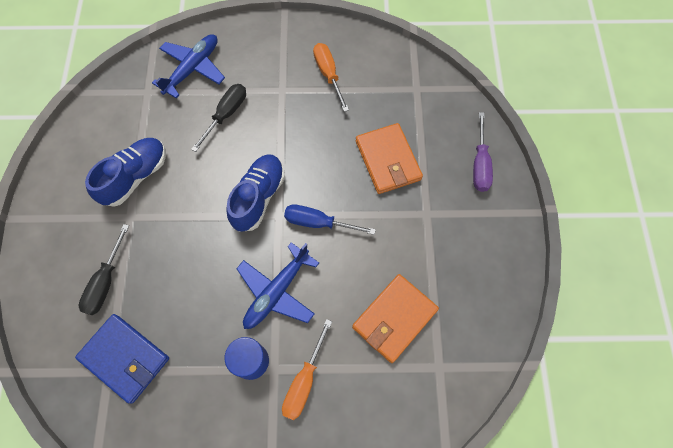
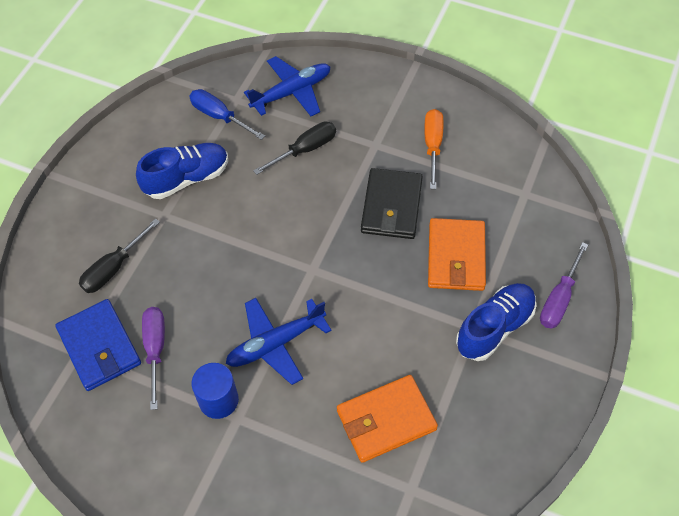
camera: 25 degrees right, 10 degrees down
blue shoe [226,154,285,232] -> blue shoe moved to [456,283,536,361]
orange screwdriver [282,319,332,420] -> none
blue screwdriver [284,204,376,235] -> blue screwdriver moved to [189,89,265,140]
none -> purple screwdriver [142,307,165,410]
none -> black wallet [361,168,423,239]

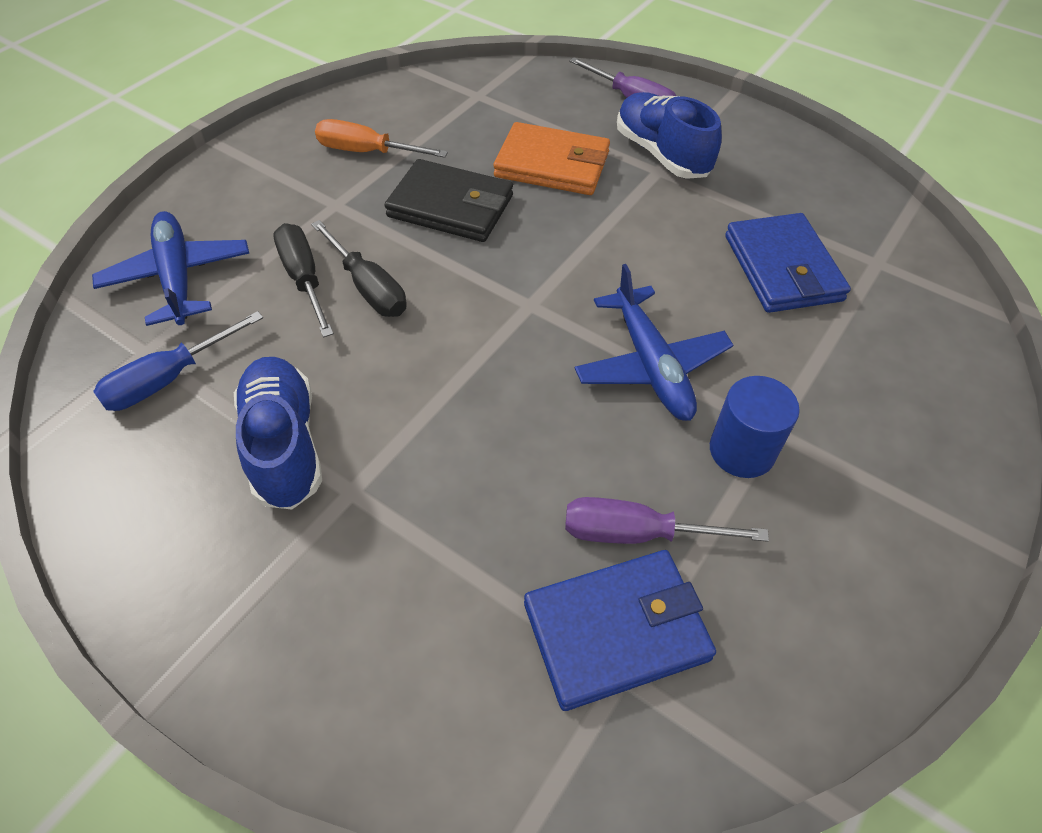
camera: 80 degrees left, 5 degrees down
black screwdriver [79,218,160,293] -> black screwdriver moved to [311,220,407,317]
orange wallet [337,375,438,463] -> blue wallet [725,213,851,313]

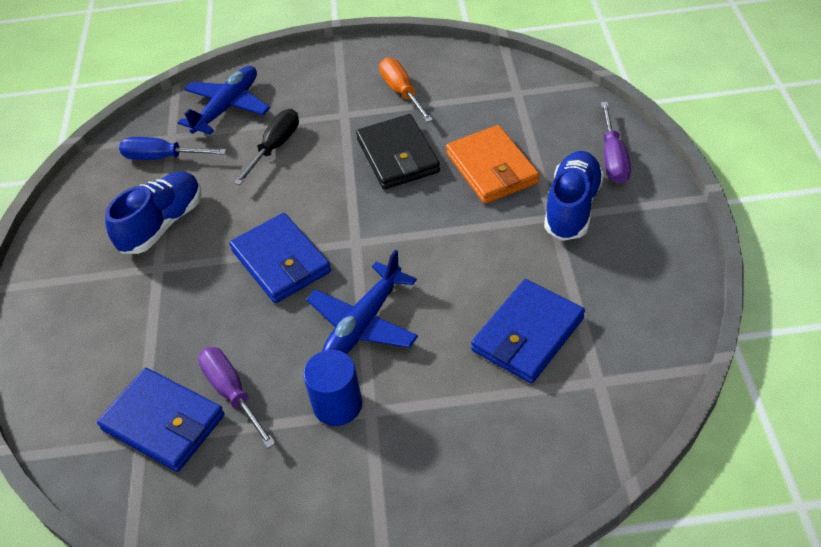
camera: 55 degrees right, 5 degrees down
black screwdriver [311,220,407,317] -> none
none -> blue wallet [229,213,331,303]

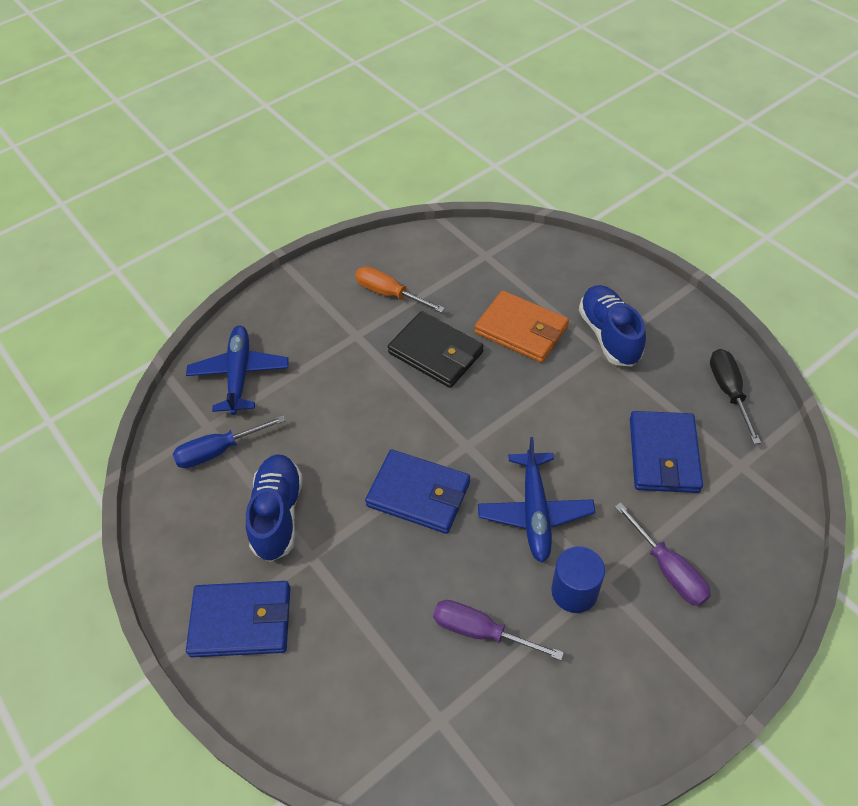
camera: 35 degrees left, 5 degrees up
blue wallet [97,368,224,472] -> blue wallet moved to [186,581,290,657]
black screwdriver [234,109,299,185] -> black screwdriver moved to [710,349,761,444]
purple screwdriver [601,102,631,184] -> purple screwdriver moved to [615,502,711,606]

